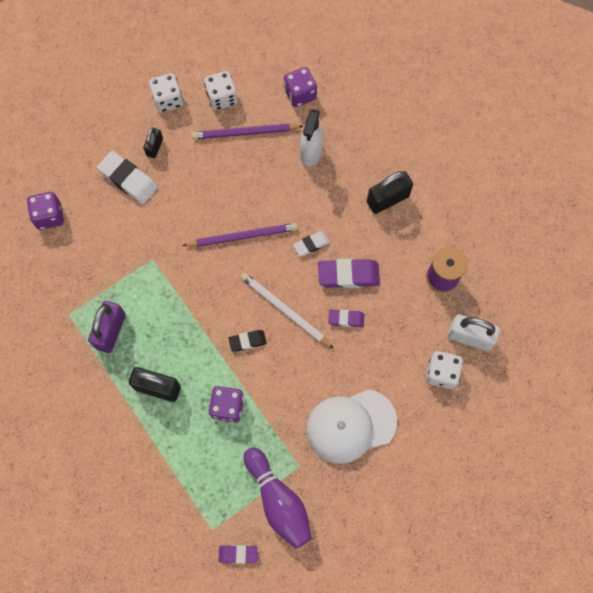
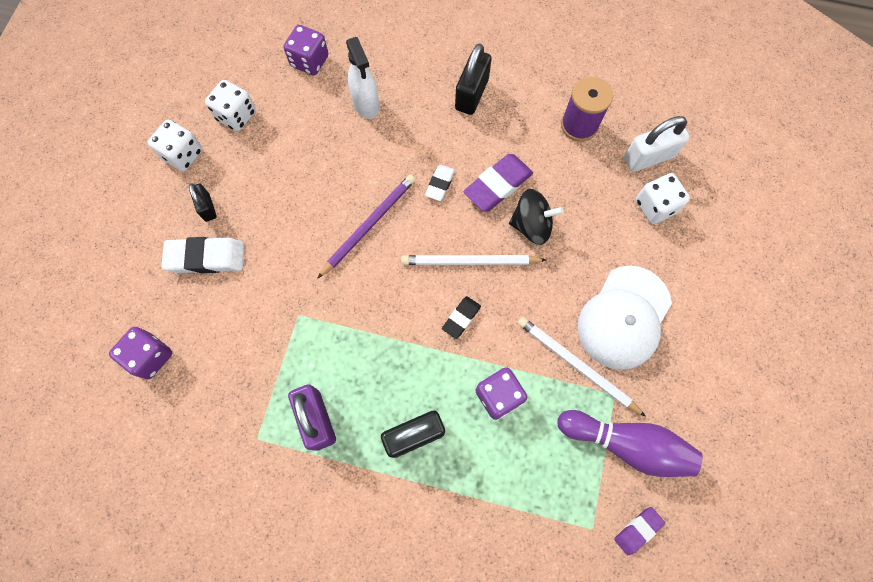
camera: 40 degrees left, 0 degrees up
purple pencil [192,124,303,139] -> none
purple eraser [328,309,364,327] -> black spinning top [509,189,564,245]
none -> white pencil [518,317,646,417]

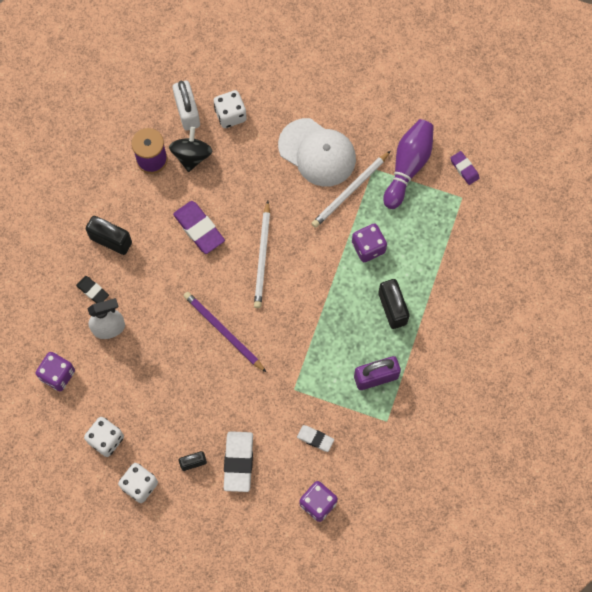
camera: 85 degrees left, 0 degrees up
white eraser [425,164,455,201] -> white eraser moved to [297,425,334,452]
black eraser [442,296,481,339] -> black eraser moved to [76,276,109,303]
black spinning top [509,189,564,245] -> black spinning top moved to [169,127,212,172]

